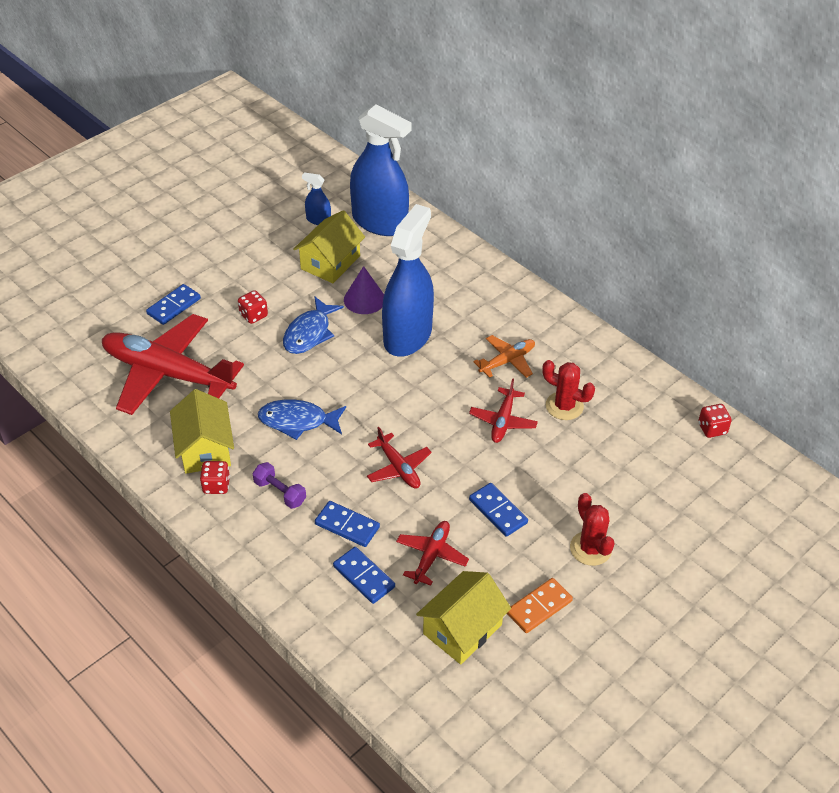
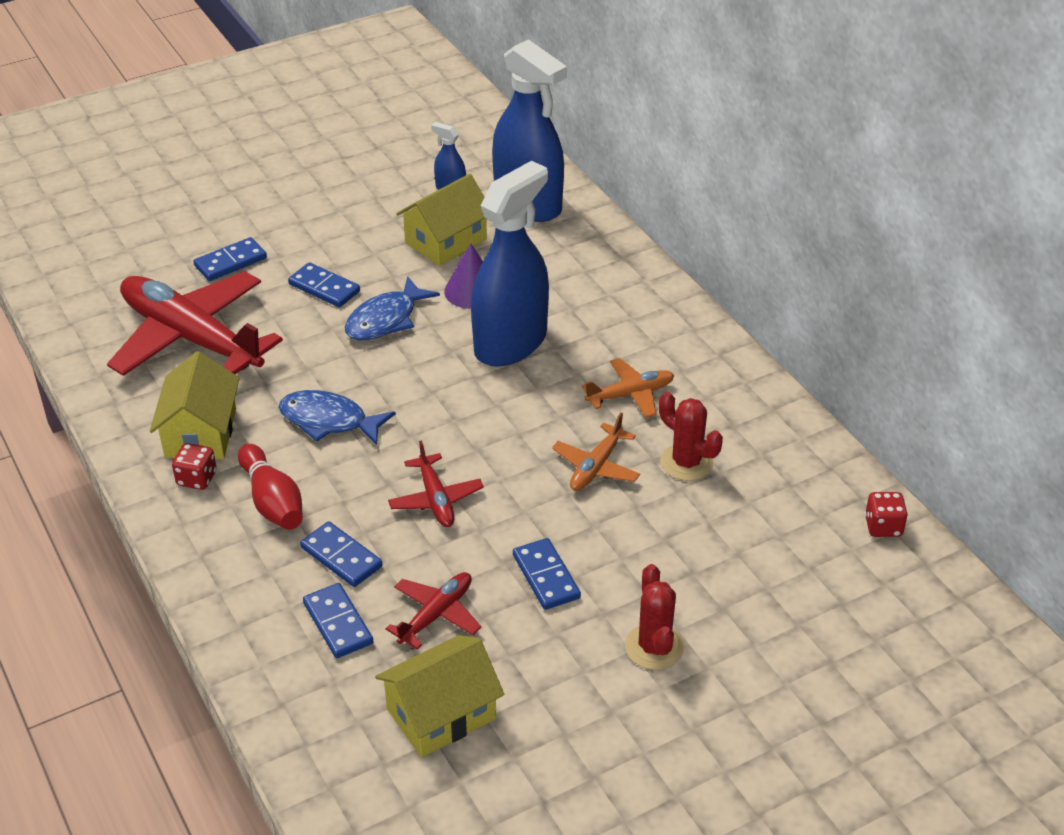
camera: 15 degrees right, 5 degrees down
red dice [238,290,268,324] -> blue domino [288,262,360,307]
purple dumbbell [252,462,306,509] -> red bowling pin [238,444,303,530]
red plane [469,378,538,443] -> orange plane [552,412,640,491]
orange domino [507,578,573,633] -> none

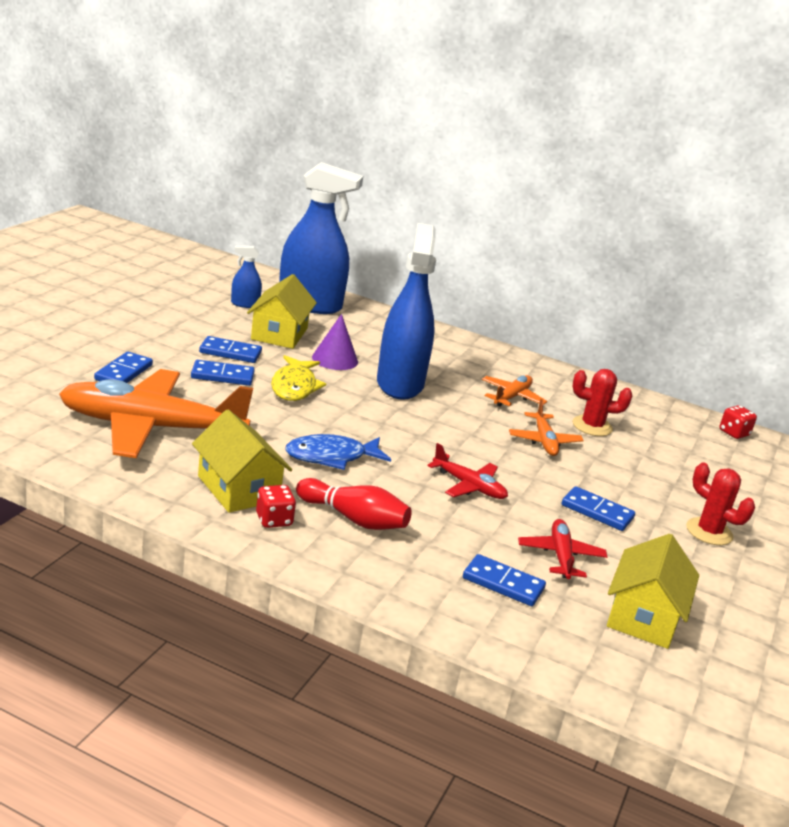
camera: 40 degrees left, 15 degrees down
red plane [107,271,283,376] -> orange plane [59,369,253,458]
blue domino [300,521,383,587] -> blue domino moved to [199,336,262,363]
blue fish [345,276,440,340] -> yellow fish [271,355,326,401]

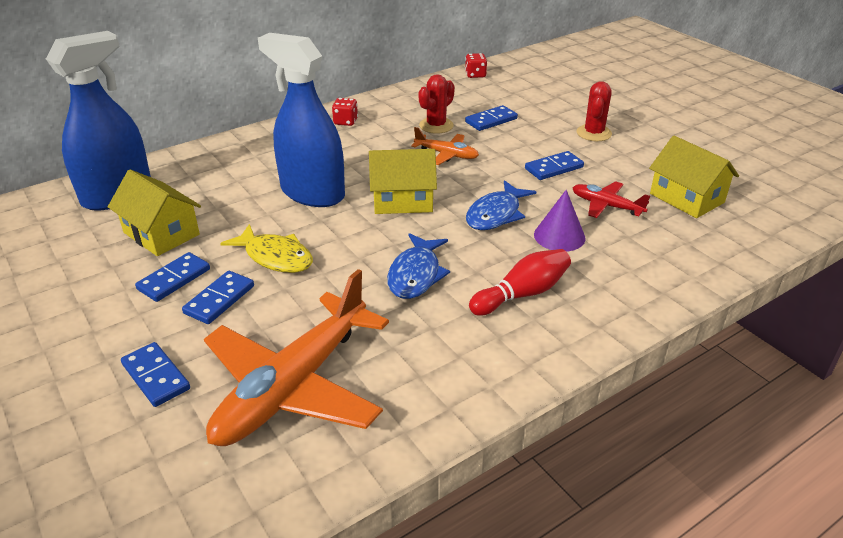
camera: 55 degrees left, 10 degrees up
yellow house [192,409,292,513] -> yellow house moved to [369,149,437,214]
blue spray bottle [231,246,262,308] -> none
red dice [256,485,296,528] -> red dice moved to [332,98,358,126]
purple cone [312,314,358,370] -> purple cone moved to [534,190,585,252]
red plane [427,443,508,499] -> blue fish [466,180,536,230]
blue domino [463,554,546,606] -> blue domino moved to [465,105,518,131]
orange plane [482,375,547,407] -> none
red cactus [686,463,755,545] -> red cactus turned 60 degrees counterclockwise [577,81,612,141]

